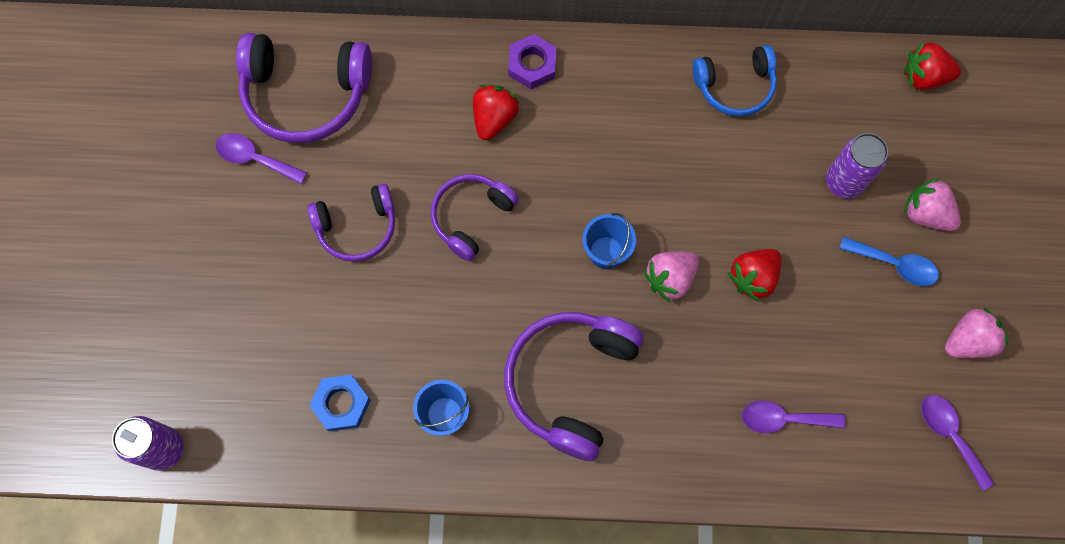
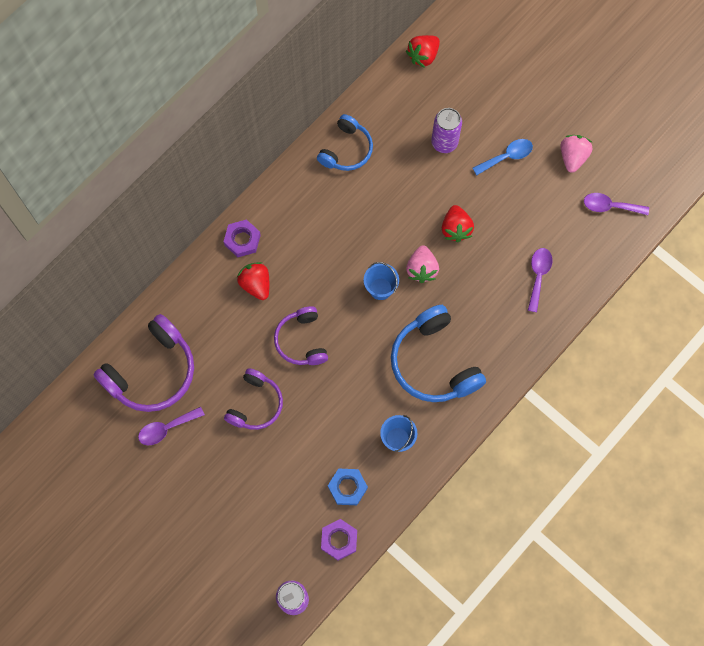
camera: 50 degrees left, 0 degrees up
purple headphones [504,312,644,461] -> blue headphones [391,305,486,402]
purple spoon [742,401,846,433] -> purple spoon turned 150 degrees clockwise [528,248,553,312]
pink strawberry [904,178,961,231] -> none
none -> purple nut [321,519,357,561]

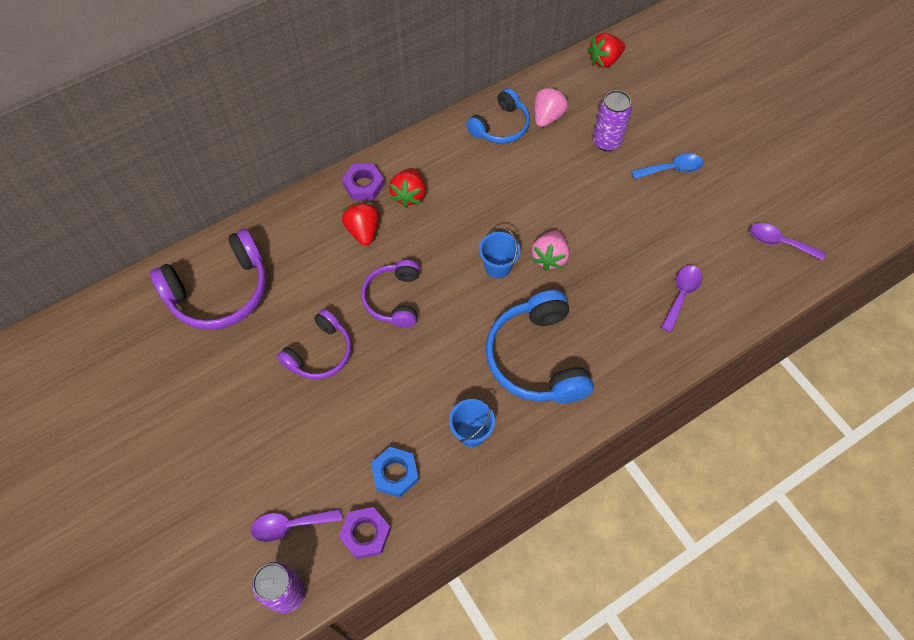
camera: 15 degrees right, 10 degrees down
purple spoon [138,407,205,445] -> purple spoon moved to [251,508,342,542]
red strawberry [442,205,474,242] -> red strawberry moved to [389,168,425,208]
pink strawberry [561,135,593,172] -> pink strawberry moved to [534,87,568,127]

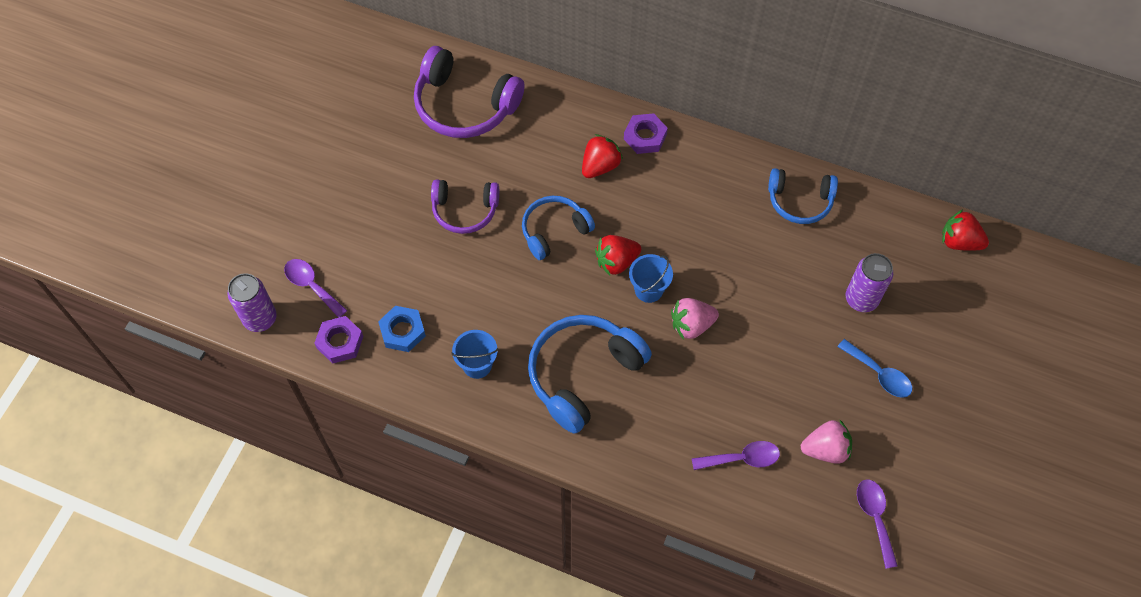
camera: 55 degrees right, 0 degrees up
purple headphones [361,260,420,328] -> blue headphones [522,196,595,260]
red strawberry [389,168,425,208] -> red strawberry moved to [595,235,641,276]
pink strawberry [534,87,568,127] -> pink strawberry moved to [801,419,852,464]

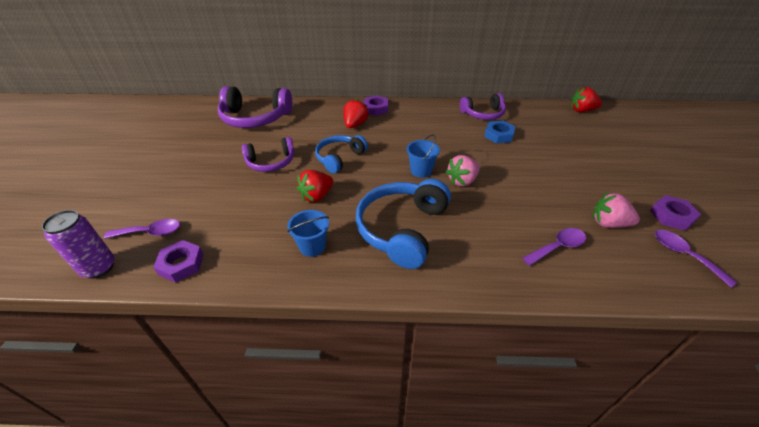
camera: 20 degrees left, 20 degrees down
purple spoon [284,259,348,318] -> purple spoon turned 150 degrees clockwise [104,219,180,239]
blue nut [378,306,426,352] -> blue nut moved to [484,121,515,143]
red strawberry [595,235,641,276] -> red strawberry moved to [297,170,333,202]
blue headphones [768,168,838,224] -> purple headphones [460,93,506,120]
pink strawberry [801,419,852,464] -> pink strawberry turned 135 degrees counterclockwise [592,192,640,228]
blue spoon [838,339,912,398] -> none
purple can [846,253,893,312] -> none
none -> purple nut [650,195,701,231]

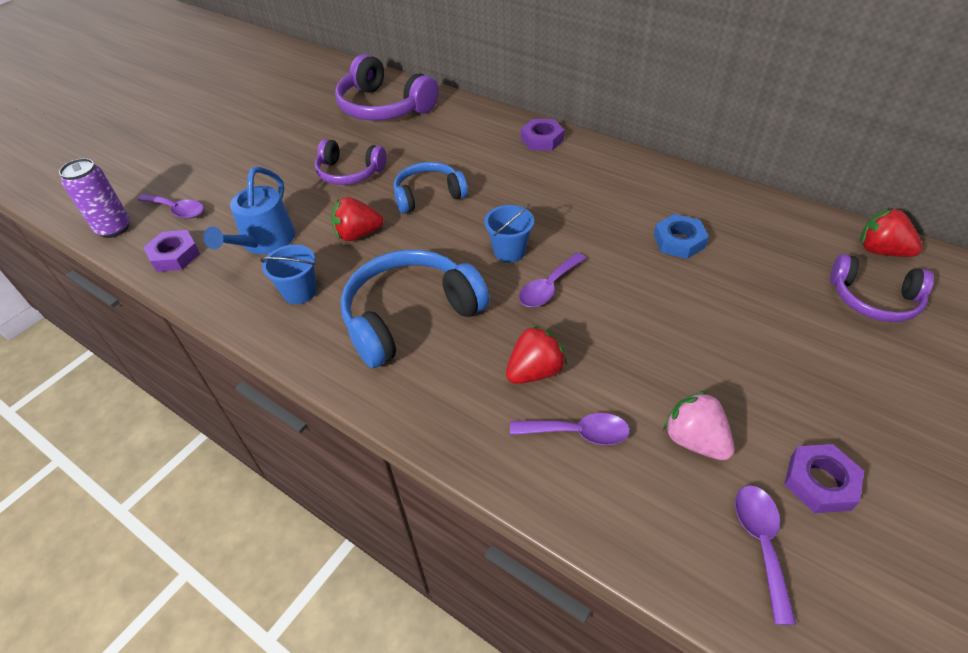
camera: 35 degrees right, 5 degrees up
red strawberry [343,99,369,128] -> red strawberry moved to [506,324,567,384]
pink strawberry [446,155,480,187] -> purple spoon [519,252,586,307]
purple headphones [460,93,506,120] -> purple headphones moved to [830,254,934,322]
none -> blue watering can [203,167,295,254]

